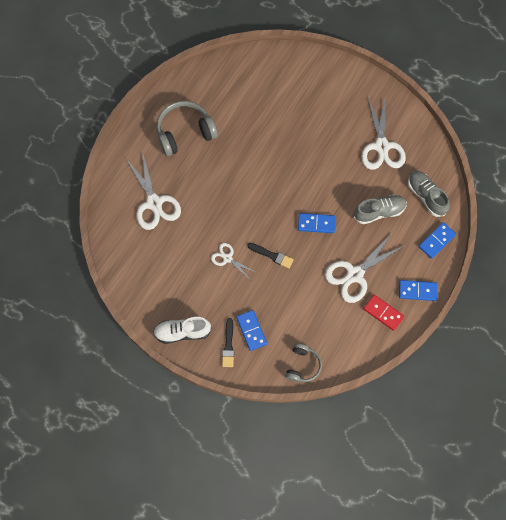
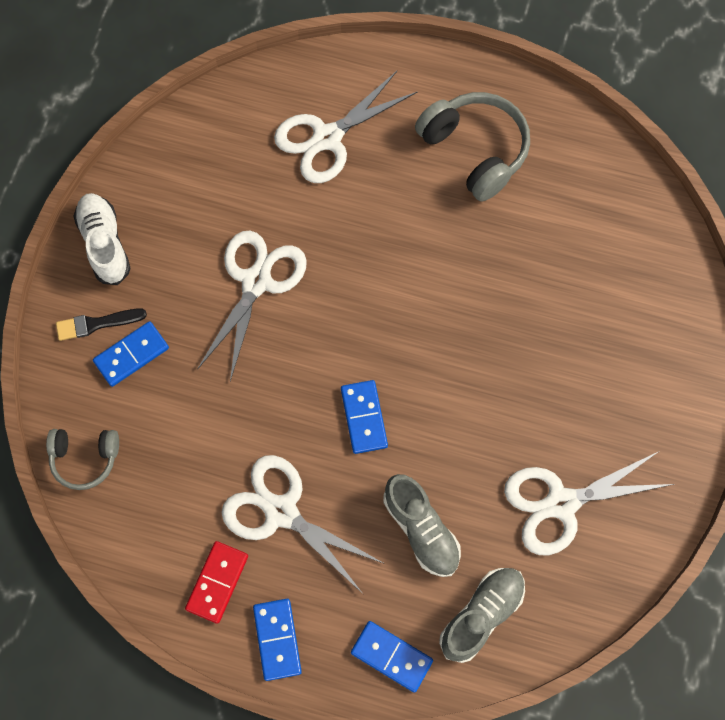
camera: 75 degrees right, 0 degrees up
white scissors [211,243,255,279] -> white scissors [197,231,307,381], size x1.80
black brush [247,243,294,268] -> none

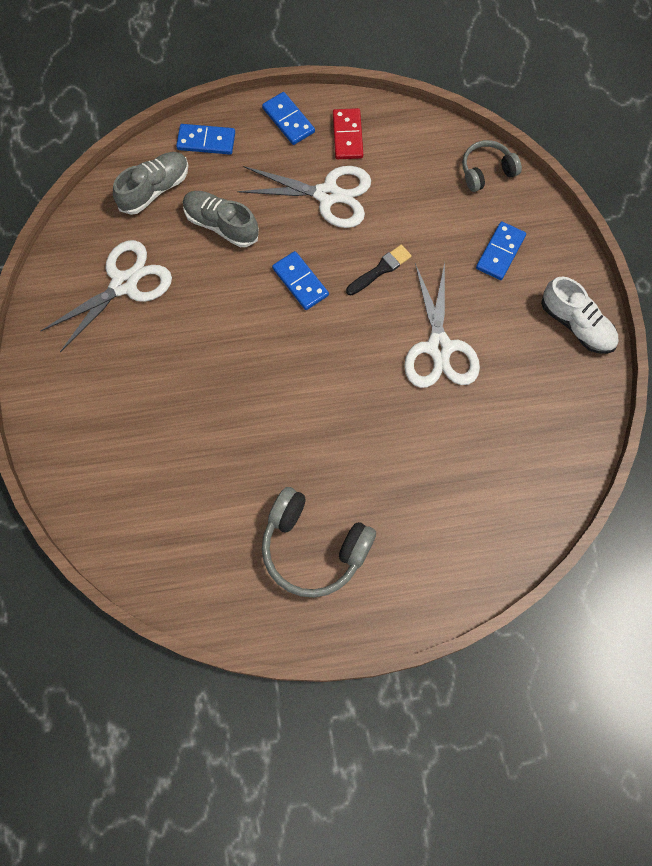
camera: 155 degrees right, 0 degrees up
black brush [56,308,147,341] -> black brush moved to [346,245,412,295]
white scissors [274,71,418,183] -> none
grey shoe [439,568,525,663] -> grey shoe turned 150 degrees counterclockwise [113,152,189,215]

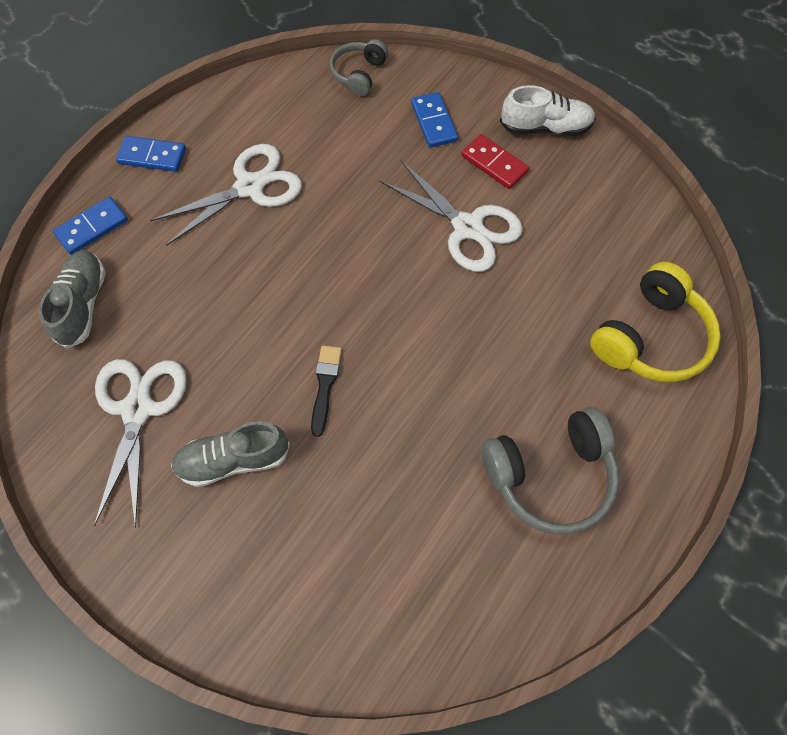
camera: 45 degrees left, 5 degrees down
grey shoe [183,191,259,247] -> grey shoe moved to [171,421,290,487]
blue domino [272,251,329,310] -> none
red domino [333,108,363,159] -> red domino moved to [461,134,529,189]
black brush [346,245,412,295] -> black brush moved to [311,346,342,437]
none -> yellow headphones [590,262,721,382]

